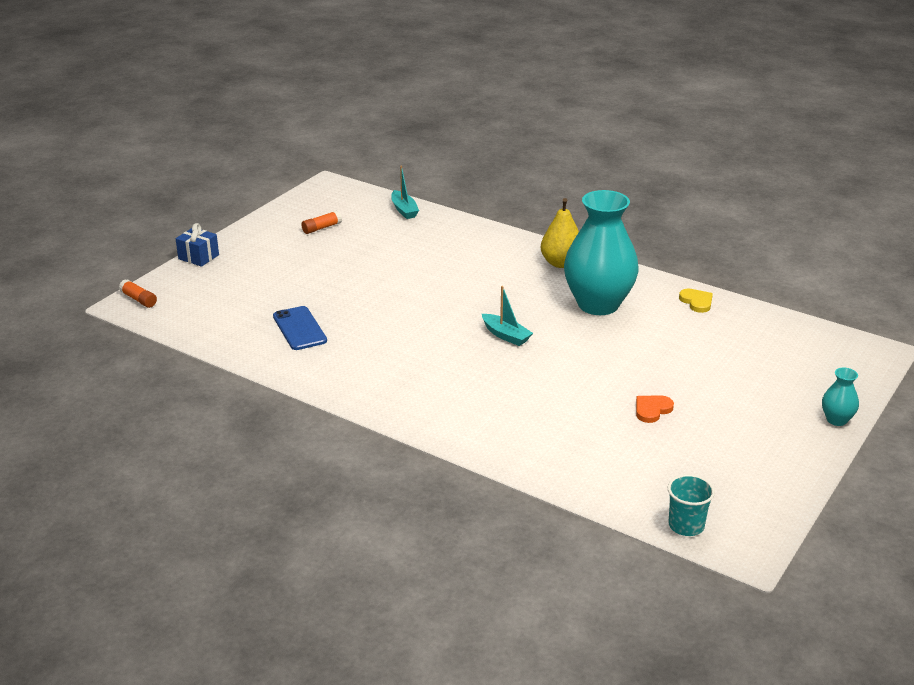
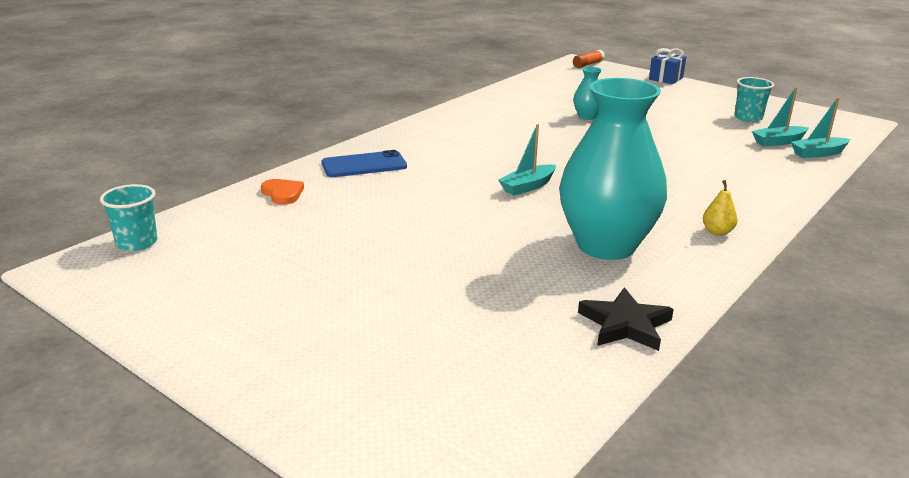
camera: 95 degrees right, 5 degrees down
blue phone [273,306,327,350] -> blue phone moved to [321,150,407,177]
orange glue stick [301,210,342,234] -> turquoise cup [734,77,774,122]
yellow pear [541,198,579,268] -> yellow pear [703,180,738,236], size x0.54
orange heart [636,395,674,423] -> orange heart moved to [261,179,304,205]
yellow heart [679,289,713,313] -> black star [578,287,674,351]
turquoise vase [822,367,859,426] -> turquoise vase moved to [573,67,602,120]
none -> turquoise boat [752,87,809,147]

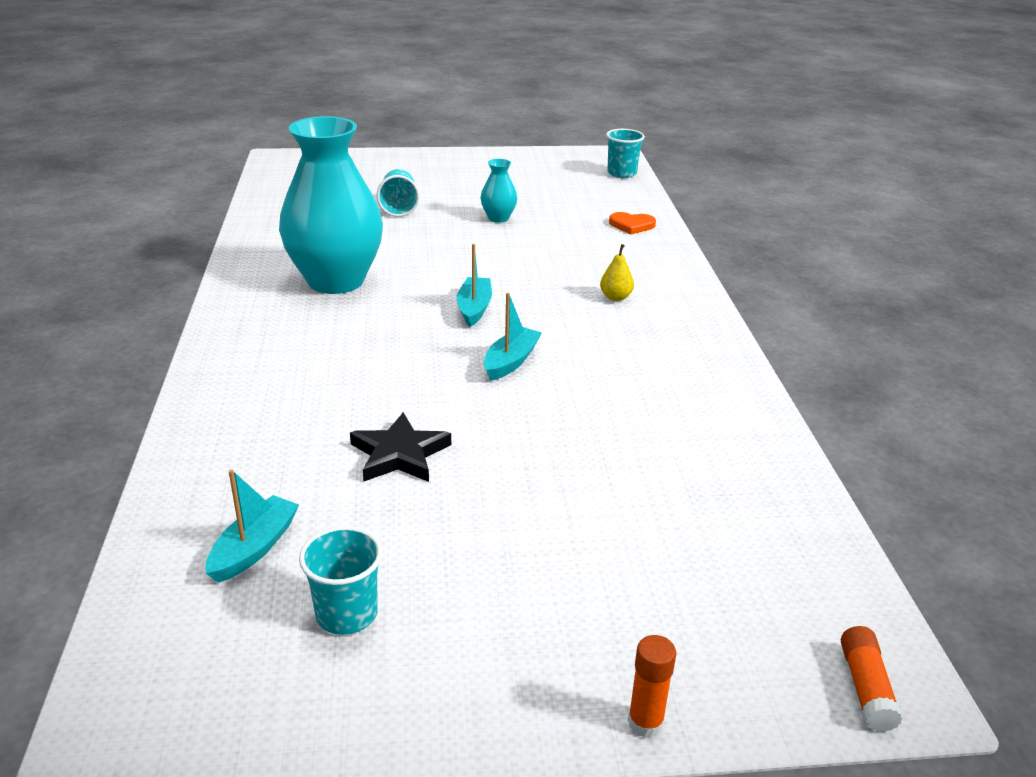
camera: 135 degrees right, 5 degrees up
blue phone [321,150,407,177] -> none
turquoise vase [573,67,602,120] -> turquoise vase moved to [481,159,517,223]
black star [578,287,674,351] -> black star moved to [350,412,451,482]
blue gift [649,48,686,84] -> orange glue stick [628,635,677,738]
yellow pear [703,180,738,236] -> yellow pear moved to [600,244,634,301]
turquoise boat [791,97,851,158] -> turquoise boat moved to [484,293,542,381]
none -> turquoise cup [377,169,419,217]

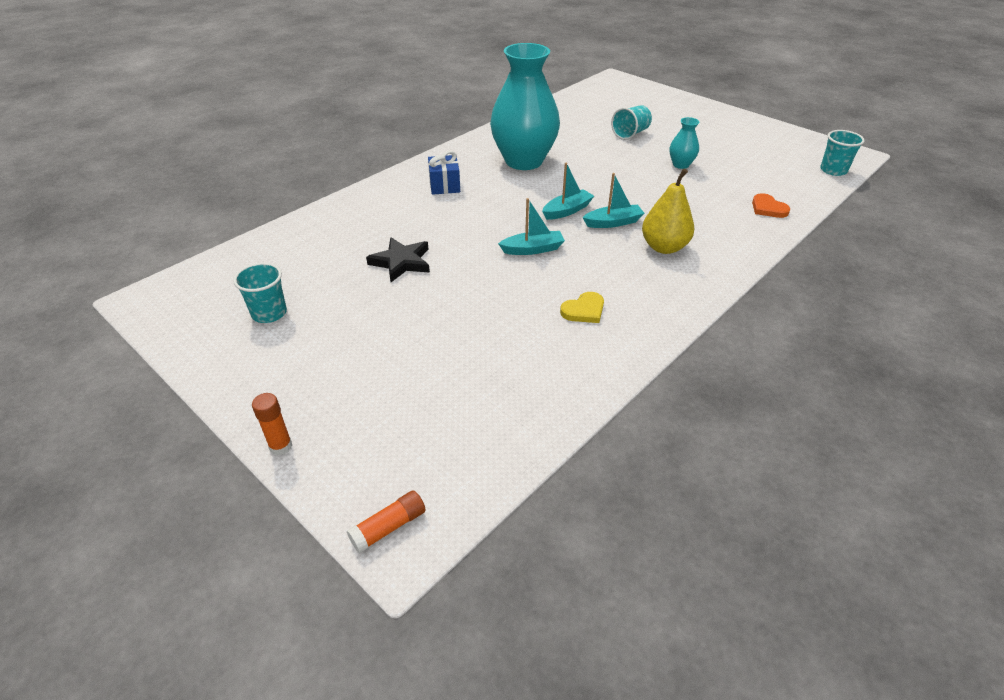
camera: 50 degrees right, 10 degrees up
turquoise boat [206,470,299,583] -> turquoise boat moved to [582,173,644,228]
yellow pear [600,244,634,301] -> yellow pear [642,168,694,254], size x1.86
none -> blue gift [428,151,460,195]
none -> yellow heart [560,292,604,323]

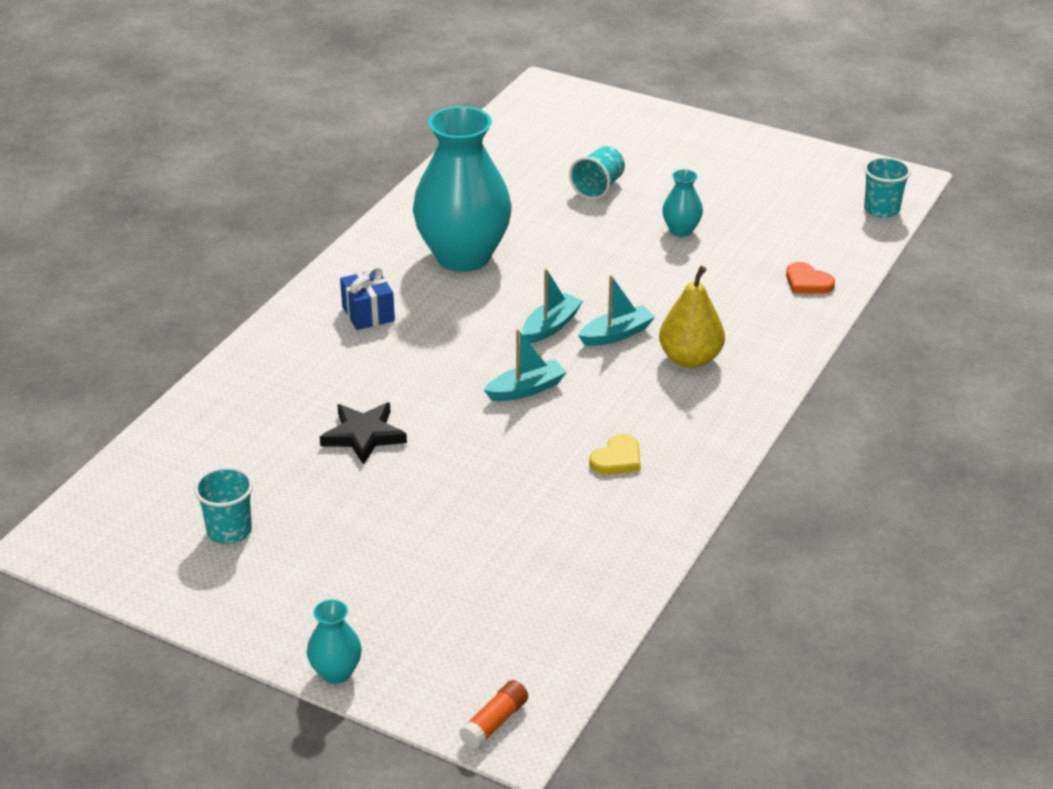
camera: 15 degrees left, 5 degrees down
orange glue stick [252,393,292,455] -> turquoise vase [307,600,362,684]

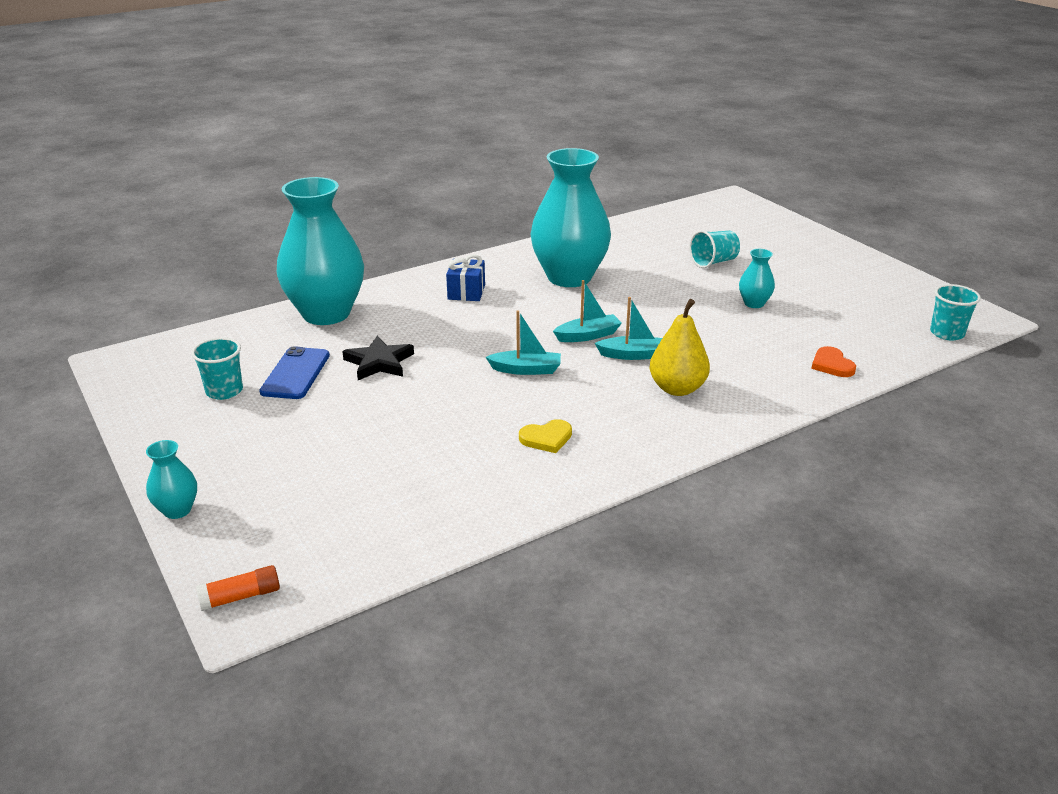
camera: 30 degrees right, 5 degrees down
none -> blue phone [259,346,330,399]
none -> turquoise vase [277,177,364,325]

